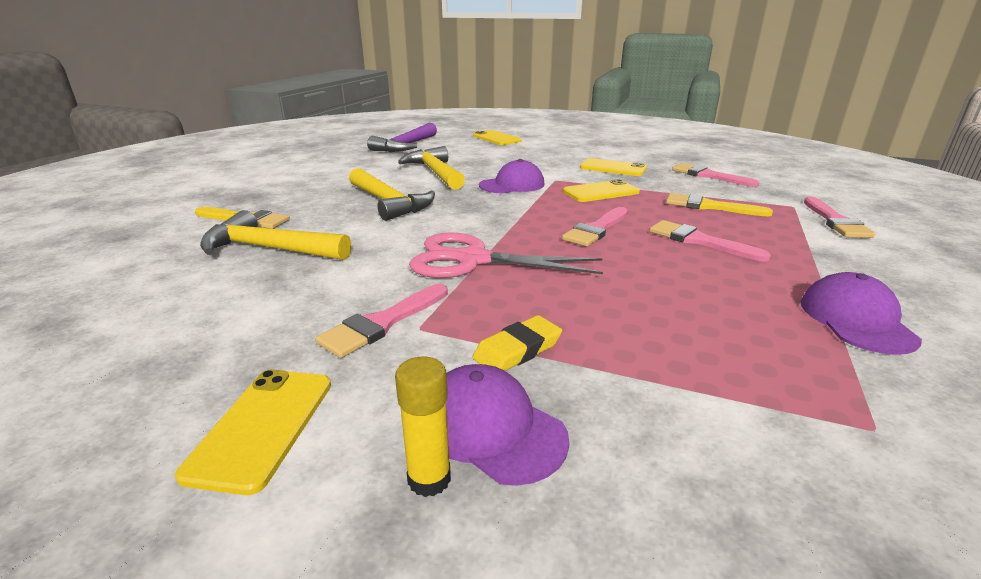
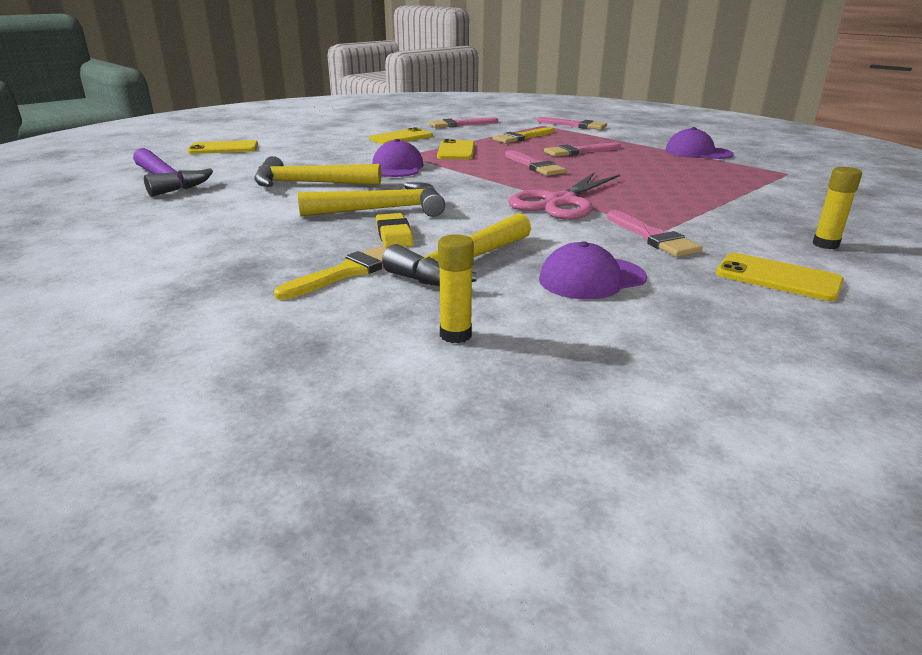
camera: 65 degrees left, 0 degrees up
purple cap [446,364,569,486] -> purple cap moved to [539,241,647,299]
yellow eraser [472,315,562,371] -> yellow eraser moved to [376,213,414,248]
none -> yellow glue stick [438,234,474,343]

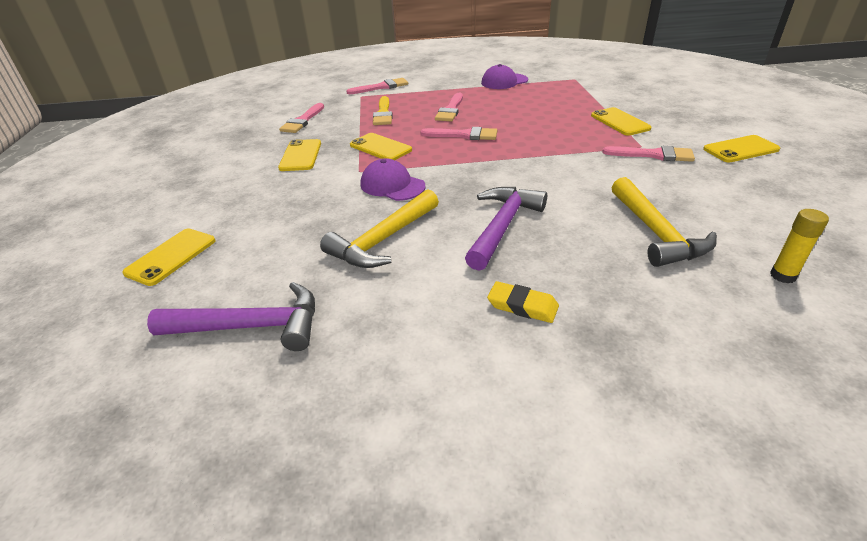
camera: 50 degrees left, 10 degrees up
yellow brush [274,246,387,300] -> none
yellow hammer [298,183,445,217] -> purple hammer [465,187,547,271]
yellow eraser [376,213,414,248] -> yellow eraser moved to [487,281,559,323]
pink scissors [508,173,620,220] -> none
purple cap [539,241,647,299] -> none
yellow glue stick [812,167,862,249] -> none
none -> yellow phone [591,107,651,136]

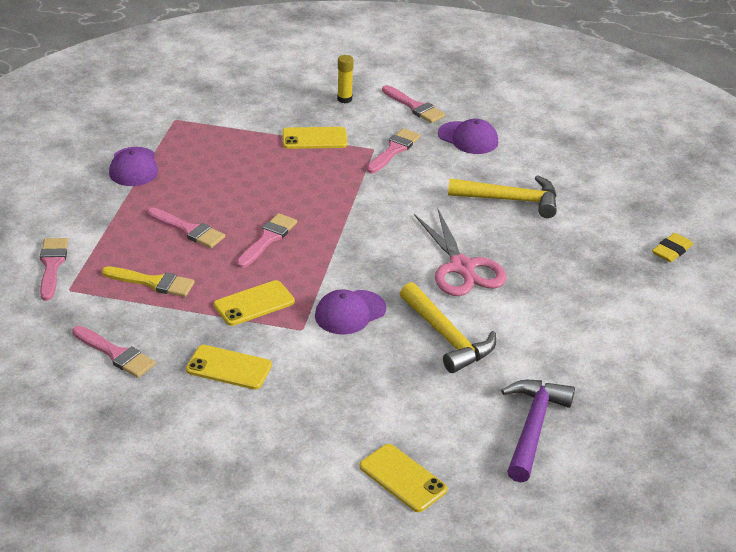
camera: 75 degrees left, 0 degrees up
purple hammer [465,187,547,271] -> pink scissors [414,209,507,296]
yellow eraser [487,281,559,323] -> yellow eraser moved to [652,233,693,262]
yellow phone [703,135,780,162] -> pink brush [382,85,446,123]
yellow glue stick [770,209,829,283] -> yellow glue stick moved to [337,55,354,103]
none -> purple cap [438,119,498,154]

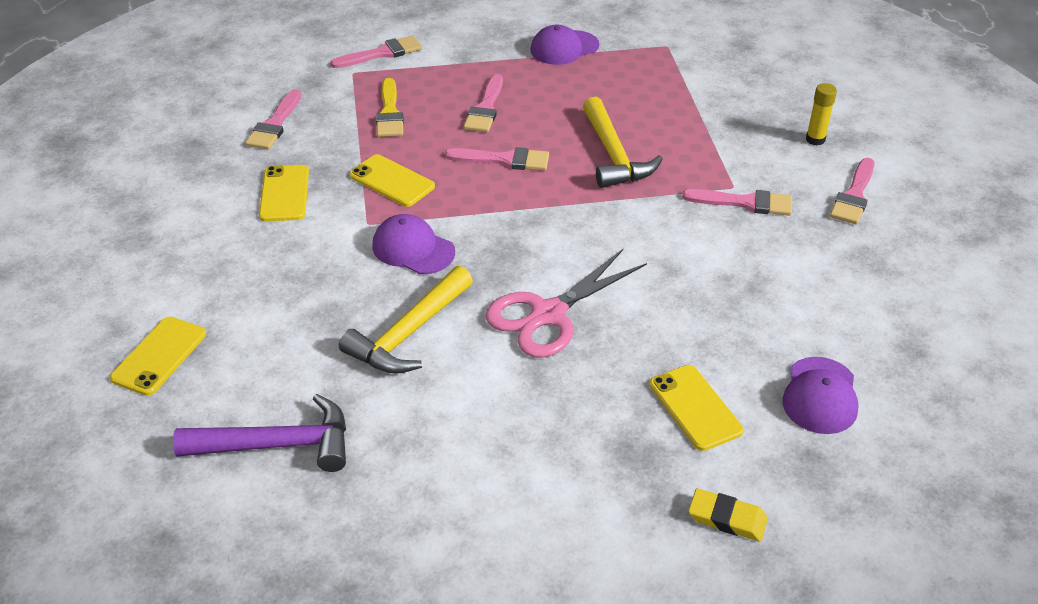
camera: 70 degrees right, 5 degrees up
yellow phone [282,127,347,149] -> yellow phone moved to [649,365,744,451]
purple cap [438,119,498,154] -> purple cap moved to [782,357,859,434]
yellow hammer [448,175,557,218] -> yellow hammer moved to [583,97,663,188]

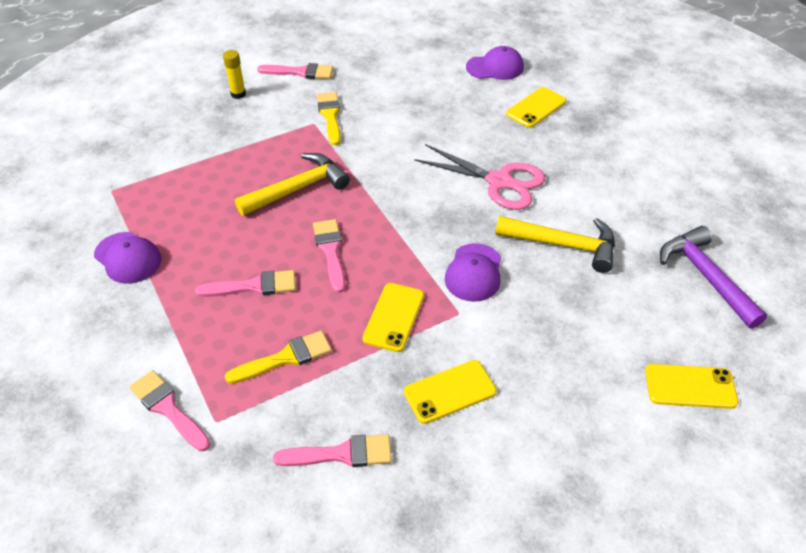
camera: 110 degrees left, 5 degrees up
pink brush [682,189,792,216] -> yellow brush [317,92,341,145]
yellow eraser [688,488,768,542] -> none

